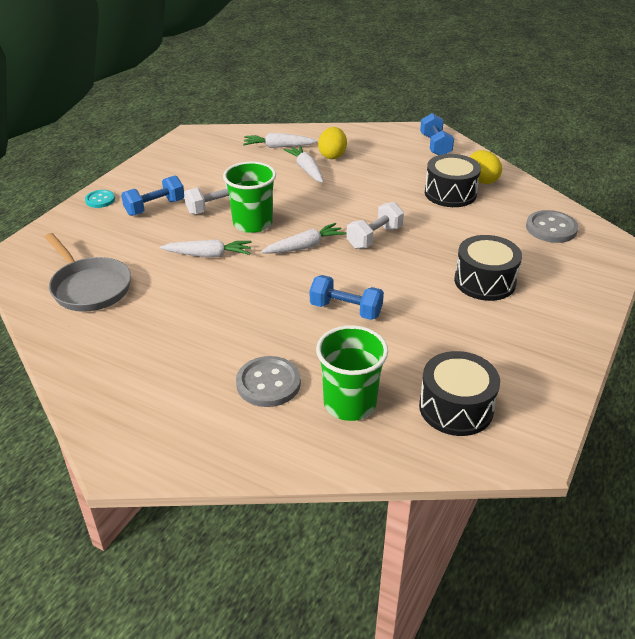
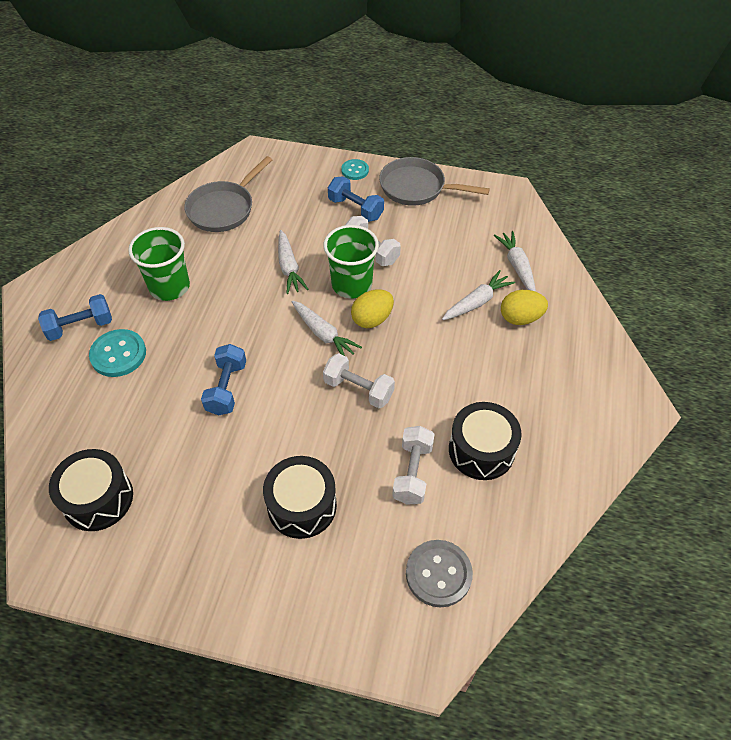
camera: 75 degrees right, 15 degrees up
grey button [236,356,301,407] -> turquoise button [89,329,146,377]
green cup [316,325,388,421] -> green cup moved to [128,227,190,301]
blue dumbbell [420,113,454,155] -> blue dumbbell moved to [38,294,112,341]
yellow egg [470,150,502,184] -> yellow egg moved to [351,289,394,328]
none -> grey pan [379,157,490,206]
none -> white dumbbell [392,426,435,505]

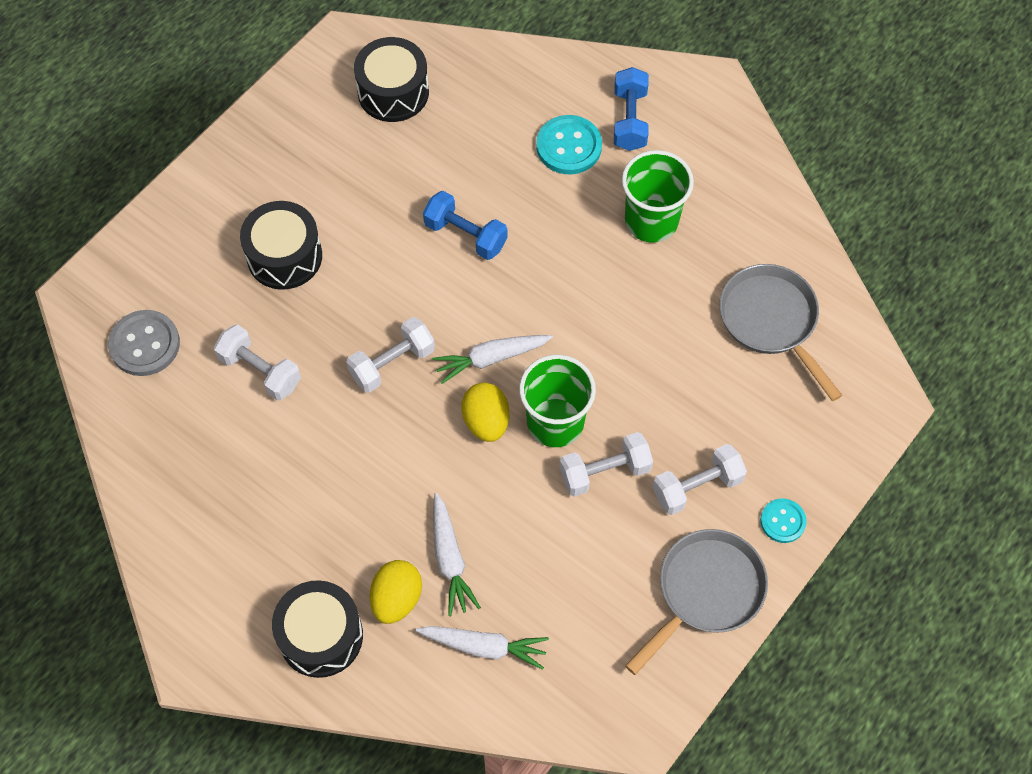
camera: 115 degrees right, 10 degrees up
white carrot [278,230,308,294] -> none
blue dumbbell [328,176,384,222] -> white dumbbell [653,444,747,515]
black drum [449,402,521,480] -> black drum moved to [272,580,363,678]

